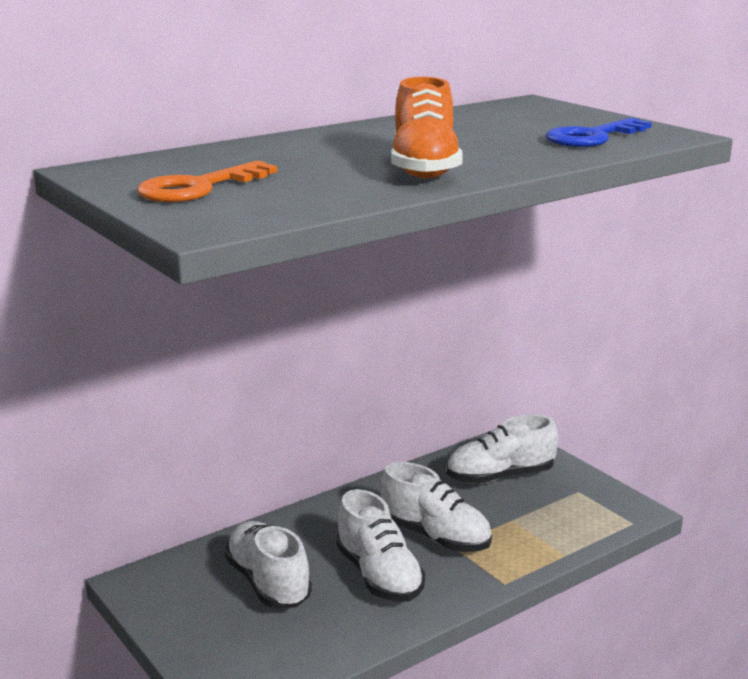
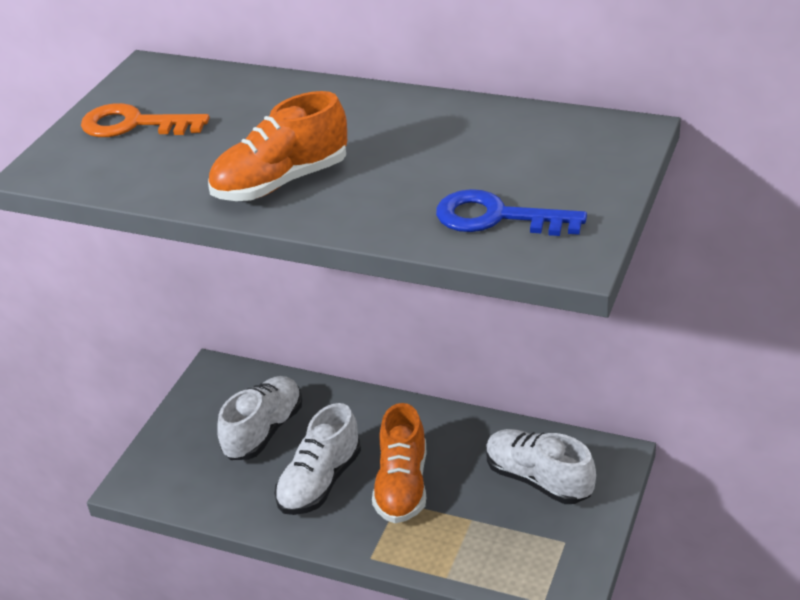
camera: 60 degrees right, 15 degrees up
white shoe [380,462,492,552] -> orange shoe [372,403,426,523]

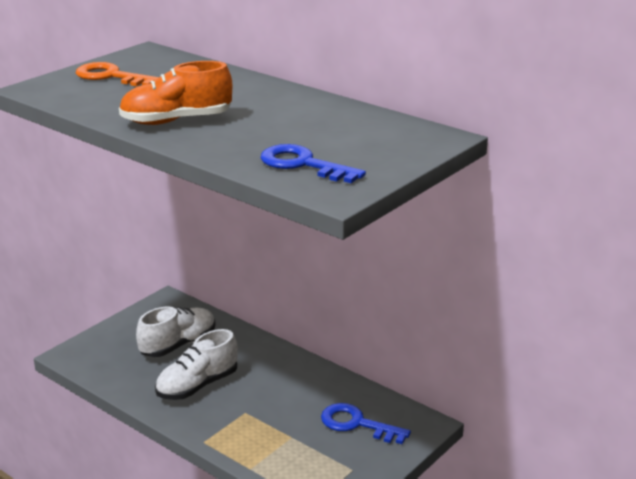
camera: 15 degrees right, 10 degrees down
orange shoe [372,403,426,523] -> none
white shoe [486,429,596,504] -> blue key [321,403,411,444]

